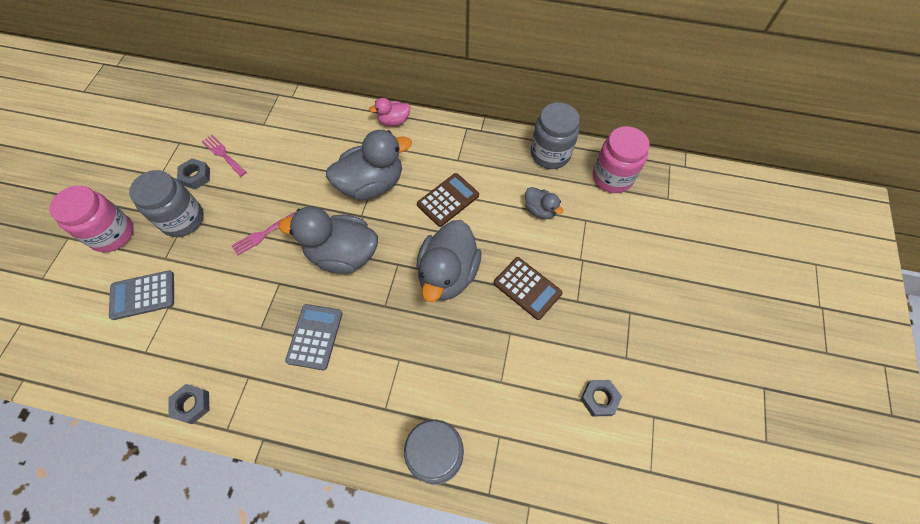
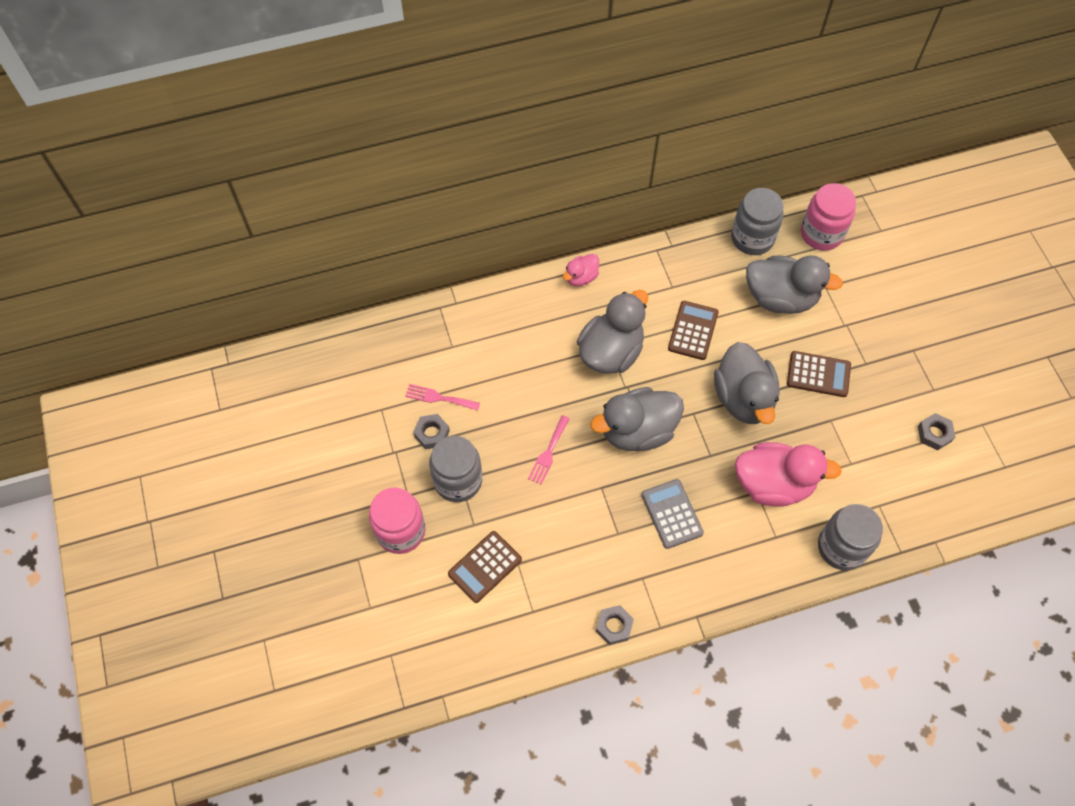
camera: 30 degrees left, 0 degrees up
grey calculator [109,270,174,320] -> brown calculator [448,531,522,603]
grey duck [525,187,564,219] -> grey duck [746,255,843,314], size x2.00
none -> pink duck [735,442,842,507]

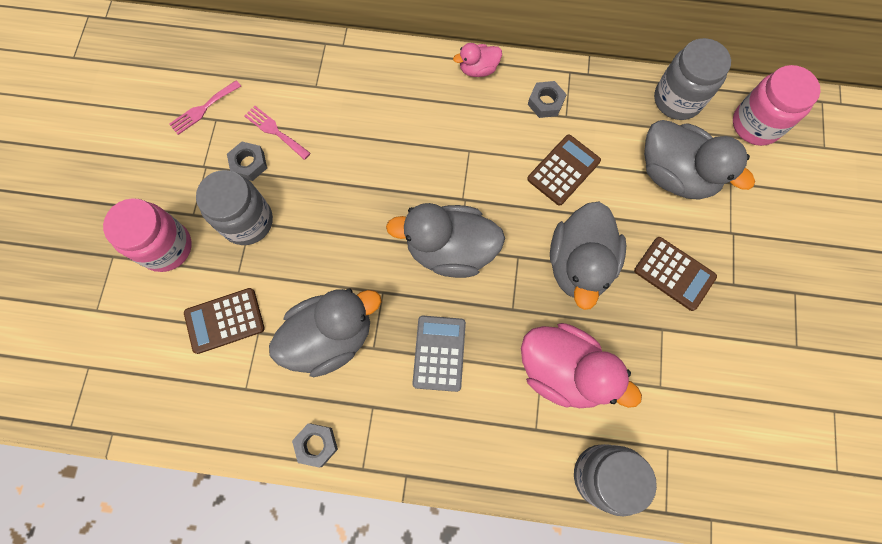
camera: 25 degrees right, 10 degrees up
pink fork [528,415,570,485] -> pink fork moved to [169,80,241,135]
grey duck [577,290,648,374] -> grey duck moved to [269,288,381,377]
grey nut [918,413,955,450] -> grey nut moved to [528,81,567,118]

